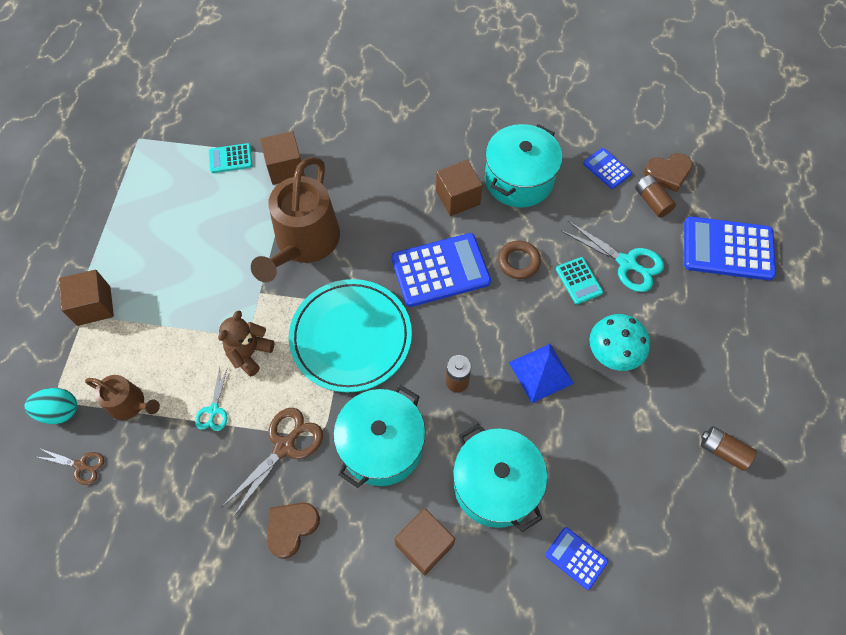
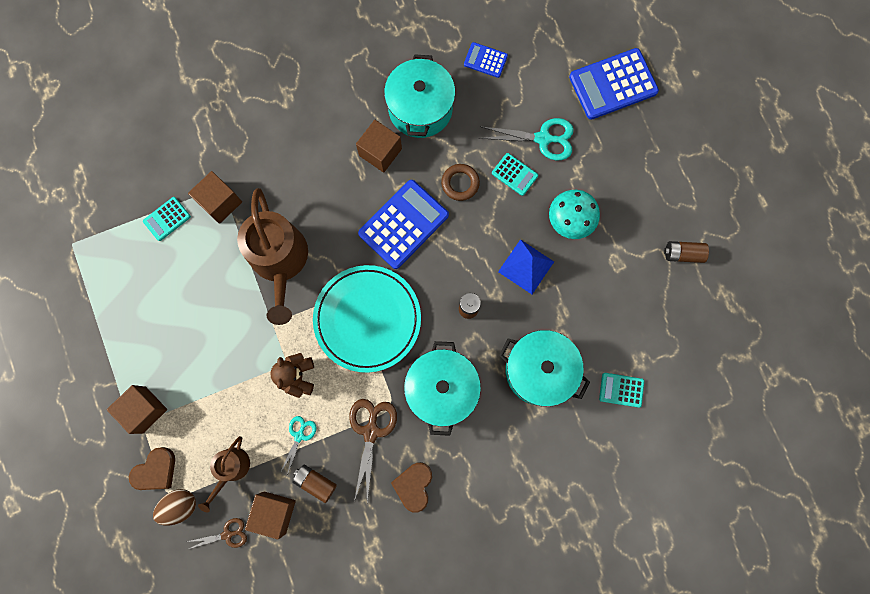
camera: 30 degrees left, 15 degrees up
turquoise egg [24,388,77,424] -> brown egg [153,489,196,526]
brown watering can [85,375,160,420] -> brown watering can turned 120 degrees clockwise [198,436,250,512]
turquoise scissors [195,367,228,431] -> turquoise scissors turned 135 degrees counterclockwise [280,416,316,475]
brown cube [394,508,455,576] -> brown cube moved to [245,491,296,540]
blue calculator [545,527,608,590] -> turquoise calculator [599,373,644,408]
brown battery [635,175,676,218] -> brown battery moved to [292,464,337,503]
brown heart [644,153,693,192] -> brown heart moved to [129,447,175,490]

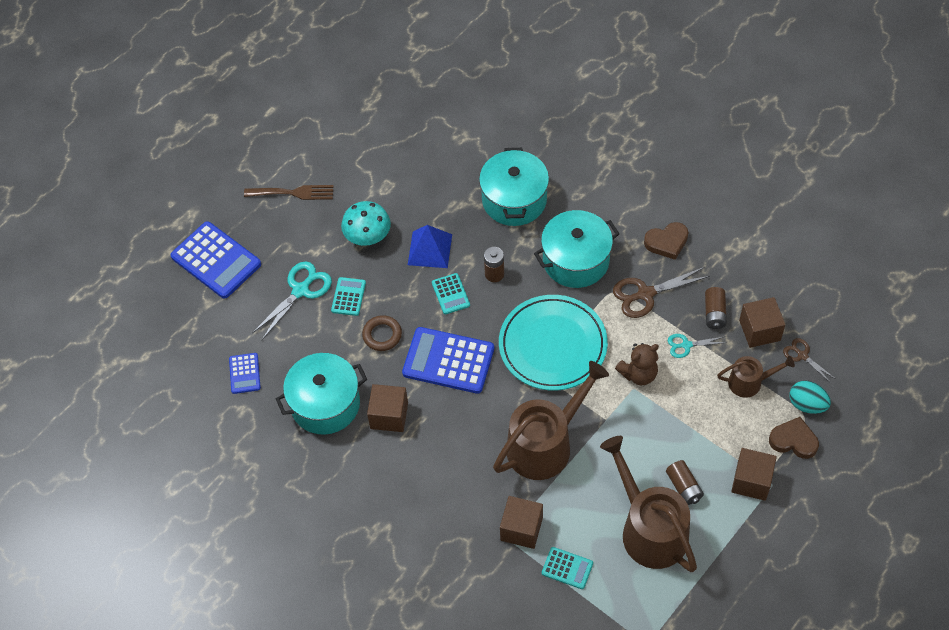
camera: 115 degrees left, 20 degrees down
brown egg [153,489,196,526] -> turquoise egg [790,381,831,414]
turquoise scissors [479,118,574,160] -> turquoise scissors turned 60 degrees clockwise [252,261,332,340]
turquoise calculator [599,373,644,408] -> turquoise calculator moved to [432,273,470,314]
brown battery [664,241,709,263] -> brown battery moved to [666,460,704,505]
none -> brown fork [244,185,334,200]
none -> brown watering can [600,436,697,572]

